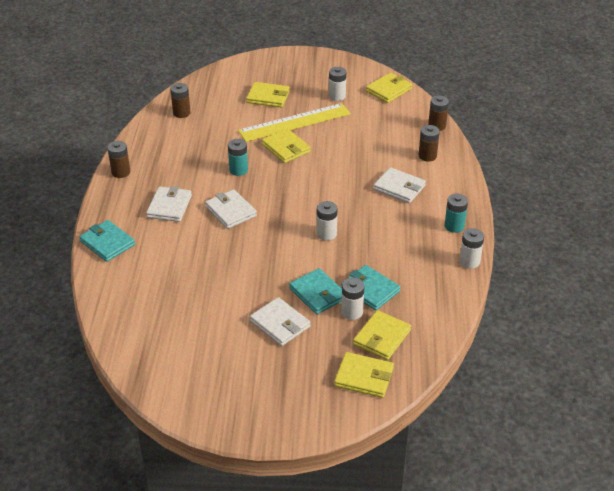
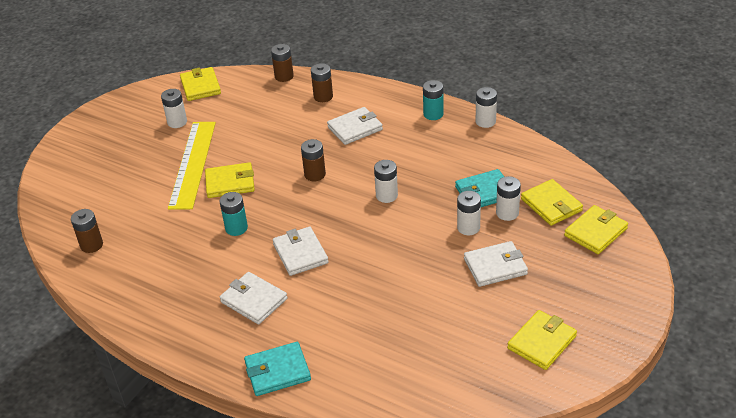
camera: 60 degrees left, 0 degrees up
brown battery [107,141,130,178] -> brown battery moved to [301,139,326,182]
white wallet [205,189,257,229] -> white wallet turned 75 degrees clockwise [273,227,329,276]
yellow wallet [246,82,290,108] -> yellow wallet moved to [507,310,577,370]
turquoise wallet [289,268,342,314] -> white battery [457,191,481,235]

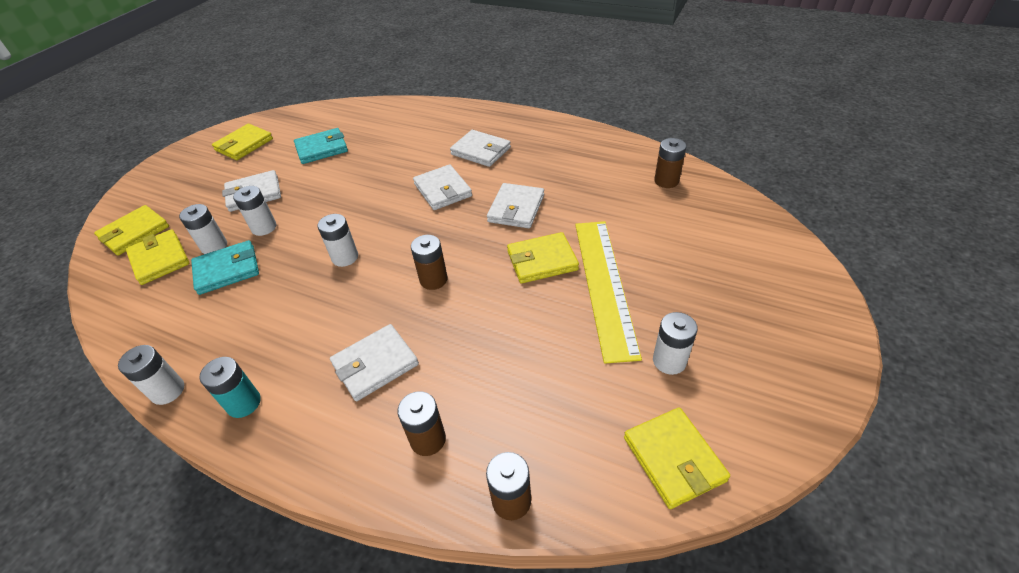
camera: 175 degrees right, 5 degrees up
turquoise battery [220,192,248,236] -> white wallet [487,183,544,228]
turquoise wallet [244,342,311,396] -> turquoise wallet moved to [294,128,348,164]

